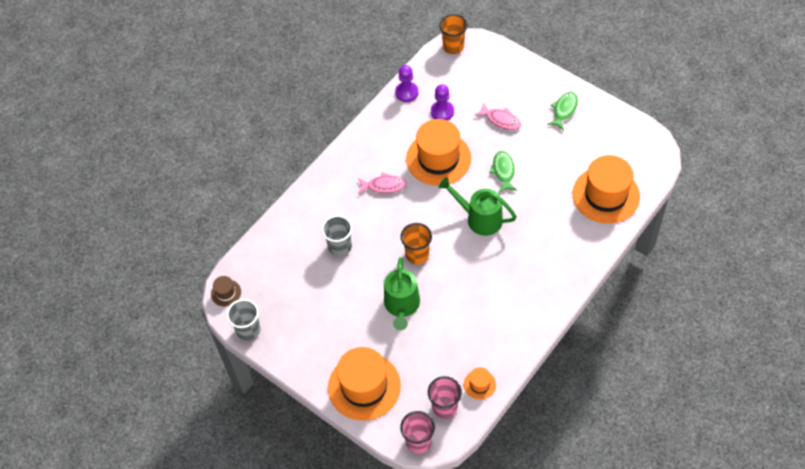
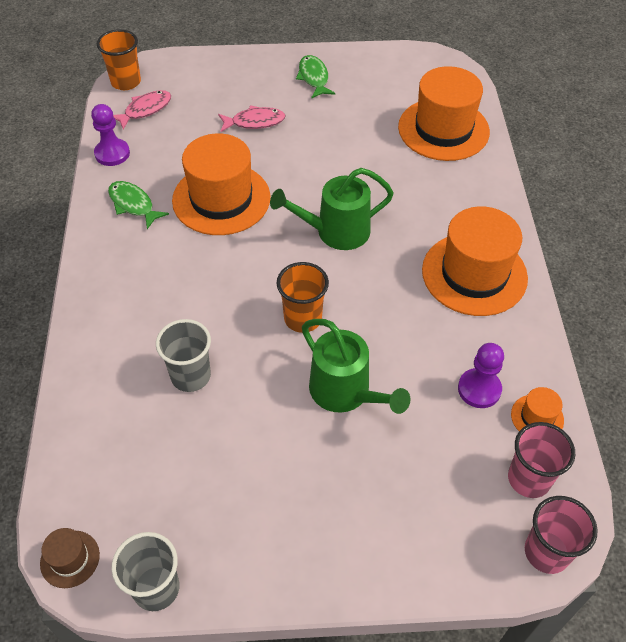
camera: 45 degrees left, 5 degrees down
orange hat [328,347,401,421] -> orange hat moved to [422,206,528,316]
pink fish [358,172,407,194] -> pink fish moved to [113,90,171,129]
purple pawn [431,84,454,120] -> purple pawn moved to [458,343,504,408]
green fish [489,151,517,192] -> green fish moved to [108,181,169,229]

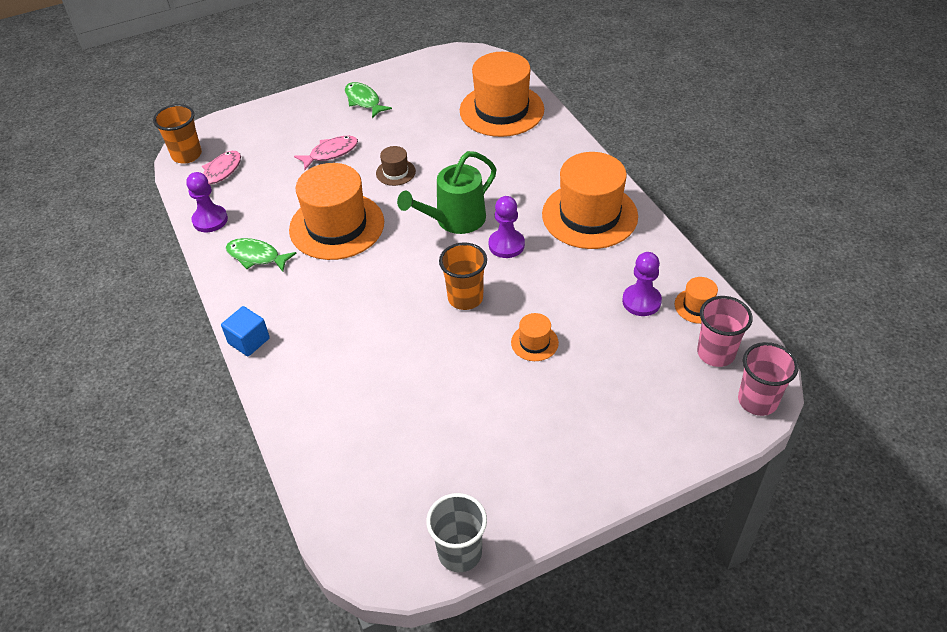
camera: 20 degrees left, 5 degrees down
brown hat [40,528,100,588] -> brown hat moved to [376,146,416,186]
grey cup [156,319,211,392] -> none
green watering can [302,319,410,414] -> orange hat [511,313,559,361]
none -> blue cube [221,306,270,356]
none -> purple pawn [489,196,525,258]

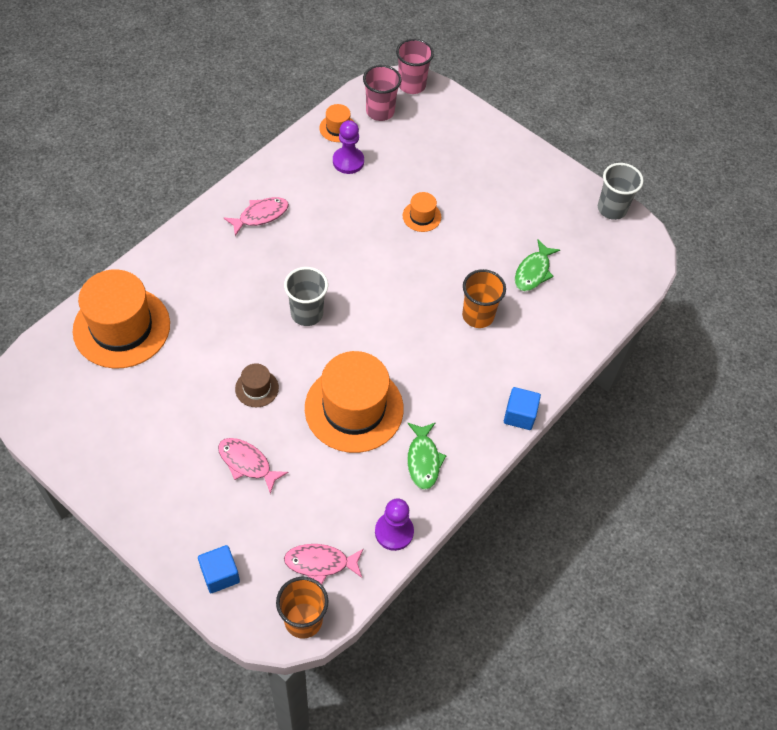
camera: 120 degrees left, 10 degrees up
green fish [345,82,392,118] -> green fish moved to [515,240,560,291]
green watering can [397,151,497,234] -> grey cup [284,267,328,326]
orange cup [439,242,487,310] -> orange cup moved to [462,269,506,328]
purple pawn [489,196,525,258] -> none
orange hat [542,152,638,249] -> pink fish [224,197,289,236]
none -> blue cube [198,545,240,593]

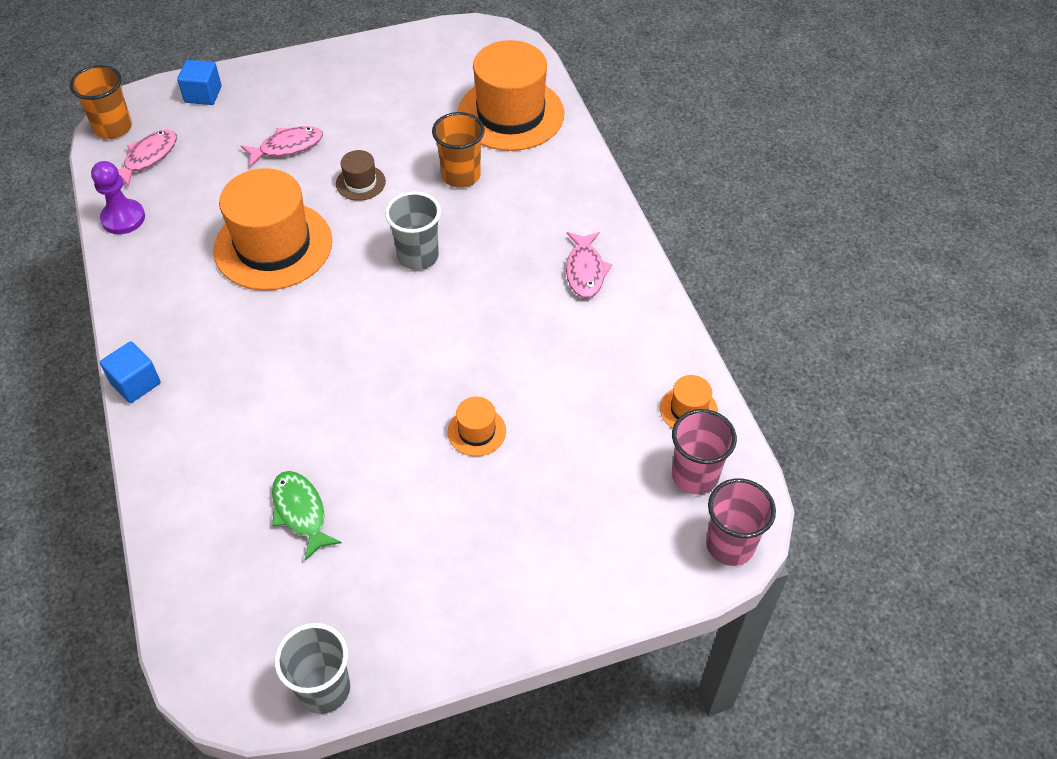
camera: 125 degrees right, 5 degrees down
purple pawn [333,120,364,174] -> none
green fish [407,422,446,490] -> none
orange cup [462,269,506,328] -> orange cup moved to [432,112,485,188]

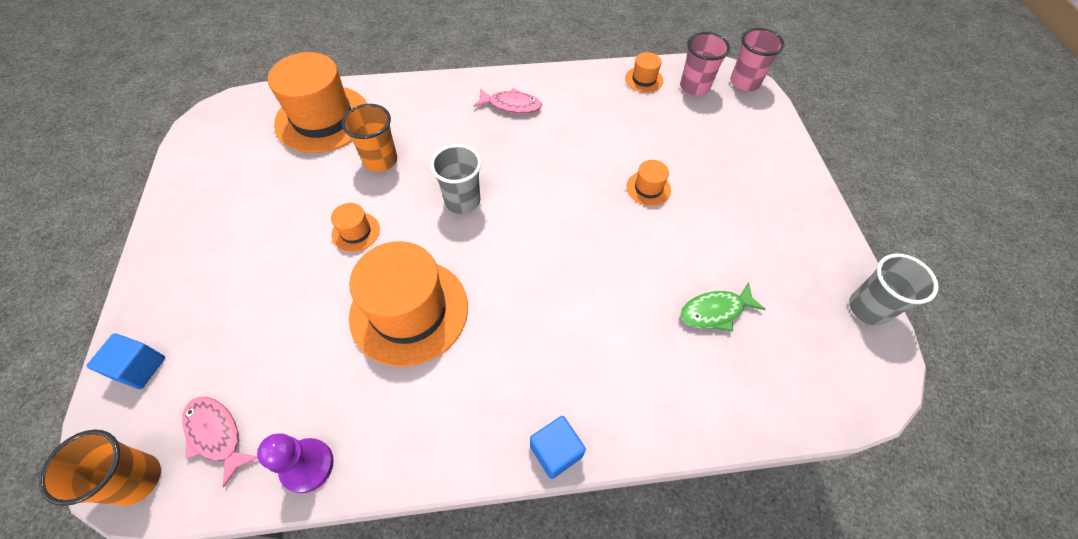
camera: 80 degrees left, 5 degrees up
pink fish [241,126,323,167] -> none
brown hat [336,150,386,201] -> orange hat [331,203,380,252]

